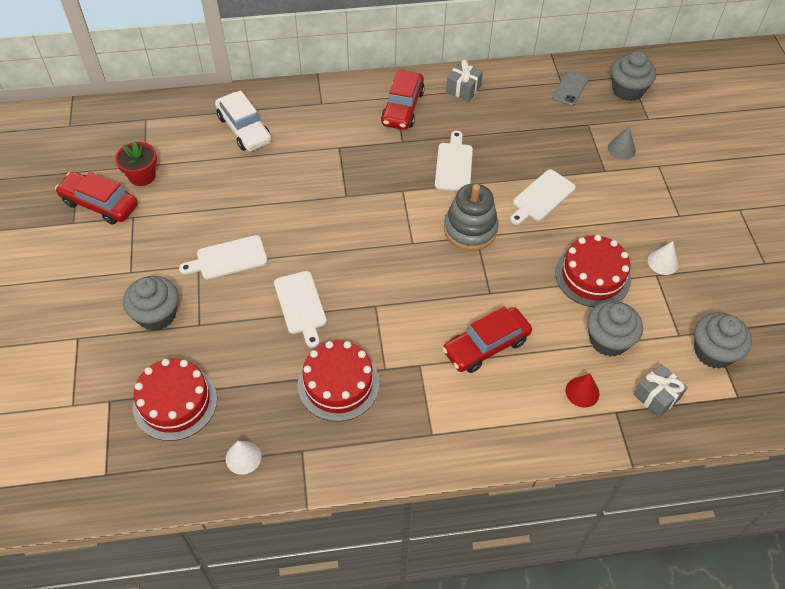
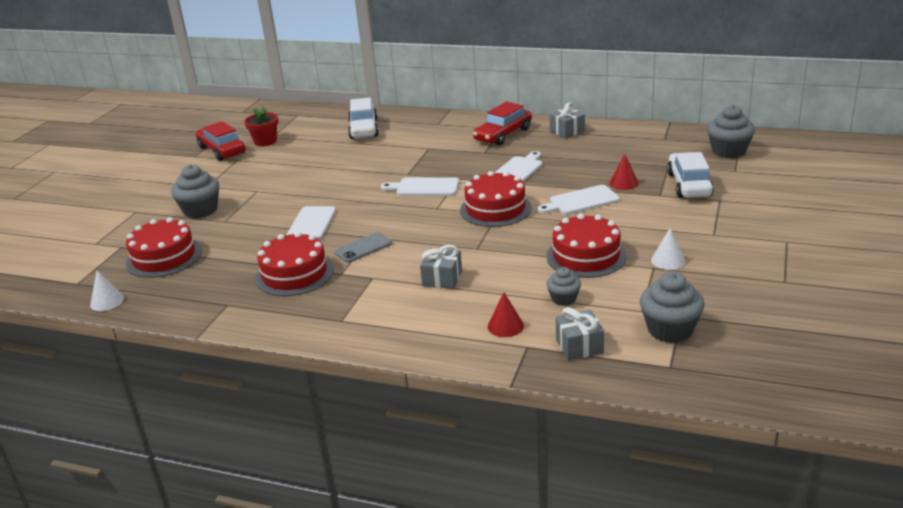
camera: 30 degrees right, 25 degrees down
white cutting board [179,235,267,279] -> white cutting board moved to [381,177,459,196]
white cone [226,441,261,475] -> white cone moved to [90,270,124,311]
red car [442,306,532,373] -> grey gift [420,245,462,289]
grey stacking toy [444,184,499,251] -> red cake [460,171,532,227]
grey phone [552,70,589,106] -> grey phone moved to [335,232,392,262]
grey cupcake [587,301,643,357] -> grey cupcake [546,267,581,306], size x0.59
grey cone [608,127,636,160] -> white car [667,152,714,198]
none -> red cone [610,154,639,190]

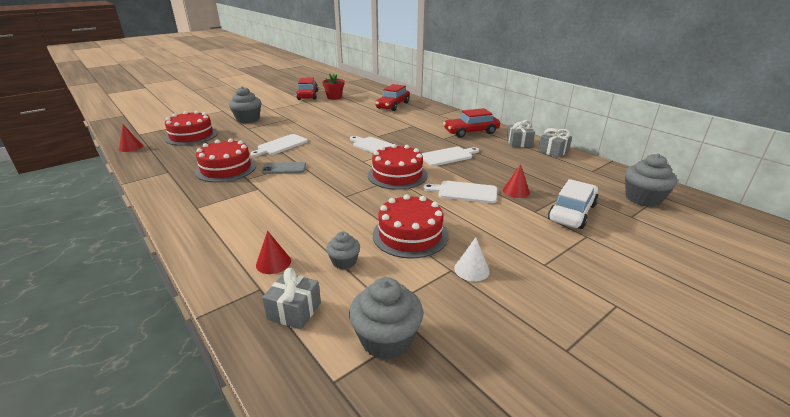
camera: 30 degrees right, 0 degrees up
white cone [90,270,124,311] -> red cone [119,125,143,152]
white car [348,97,379,139] -> red car [375,84,410,111]
grey gift [420,245,462,289] -> grey gift moved to [538,128,572,158]

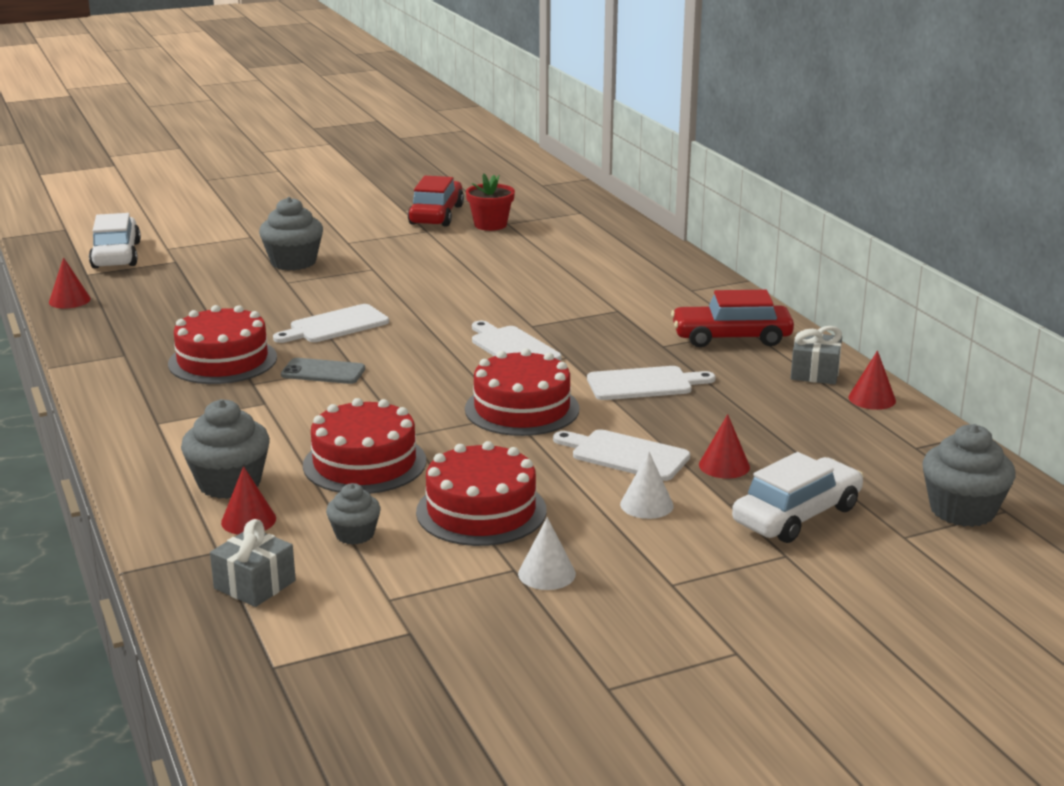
camera: 15 degrees right, 5 degrees down
red cake [165,111,218,146] -> red cake moved to [303,398,426,494]
grey cupcake [349,277,423,360] -> grey cupcake moved to [181,399,270,499]
red car [375,84,410,111] -> none
grey gift [538,128,572,158] -> red cone [848,351,896,410]
none -> white car [89,213,141,268]
none -> white cone [620,452,674,519]

